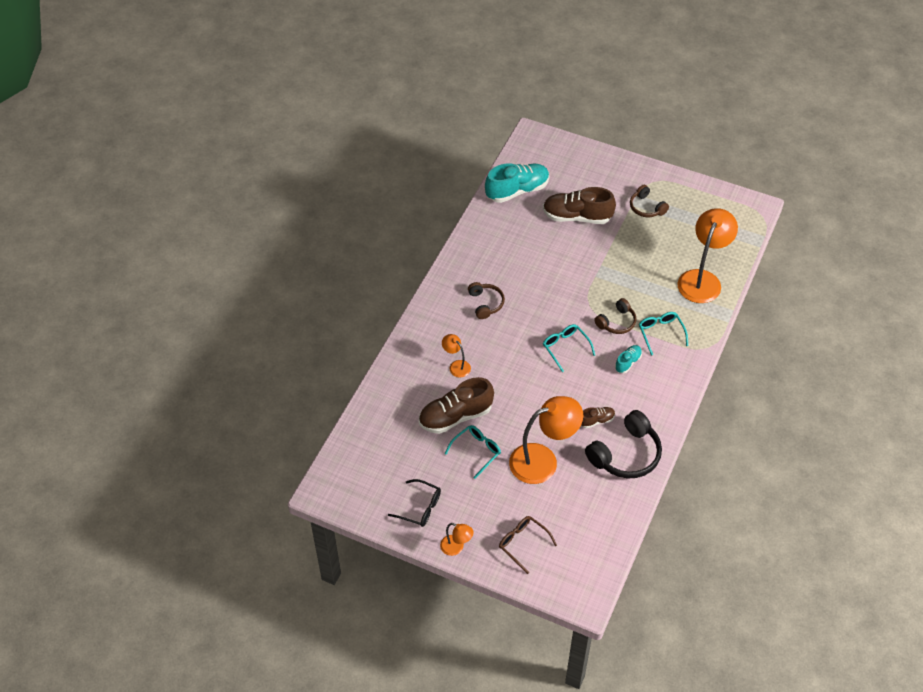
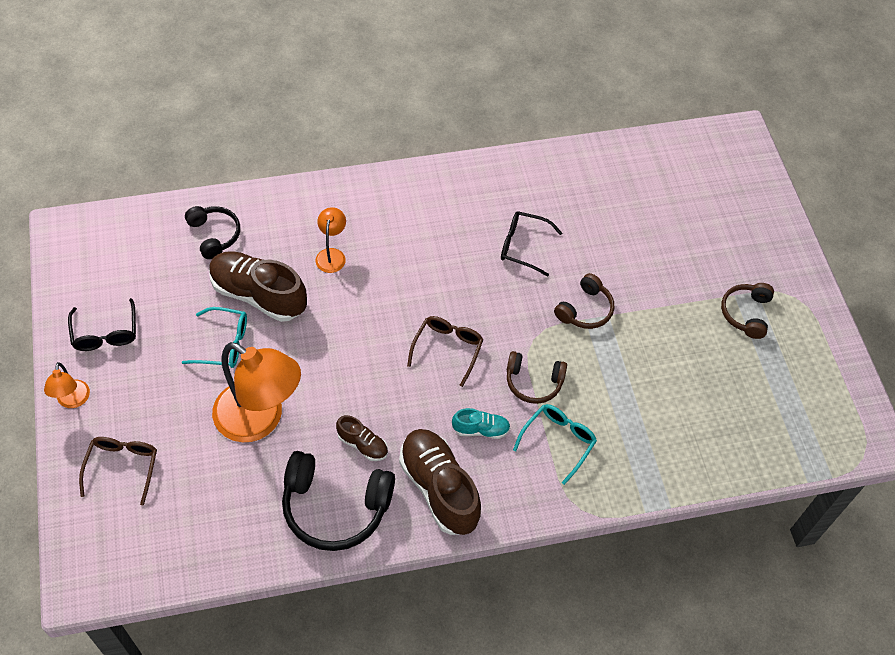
camera: 50 degrees right, 5 degrees up
brown headphones [468,282,505,319] -> brown headphones moved to [554,273,614,329]
turquoise shoe [485,163,549,203] -> none
brown shoe [543,187,616,224] -> brown shoe moved to [399,429,481,535]
turquoise glasses [543,324,595,372] -> brown glasses [407,316,483,387]
orange lamp [678,208,738,303] -> none
none -> black headphones [185,206,240,259]
none -> black glasses [501,211,562,277]

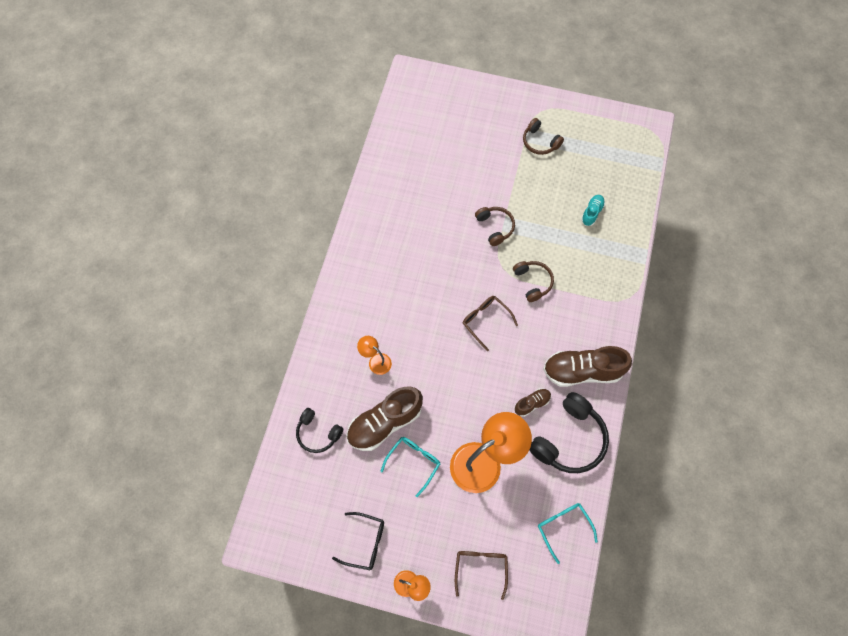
camera: 60 degrees left, 10 degrees up
brown glasses [79,437,157,505] -> brown glasses turned 60 degrees clockwise [455,551,508,600]
black headphones [185,206,240,259] -> black headphones turned 150 degrees counterclockwise [296,408,343,453]
turquoise shoe [452,408,511,439] -> turquoise shoe moved to [581,195,605,226]
black glasses [501,211,562,277] -> none
brown headphones [507,351,567,404] -> brown headphones turned 60 degrees counterclockwise [513,261,554,302]
turquoise glasses [513,404,597,485] -> turquoise glasses moved to [538,503,598,564]

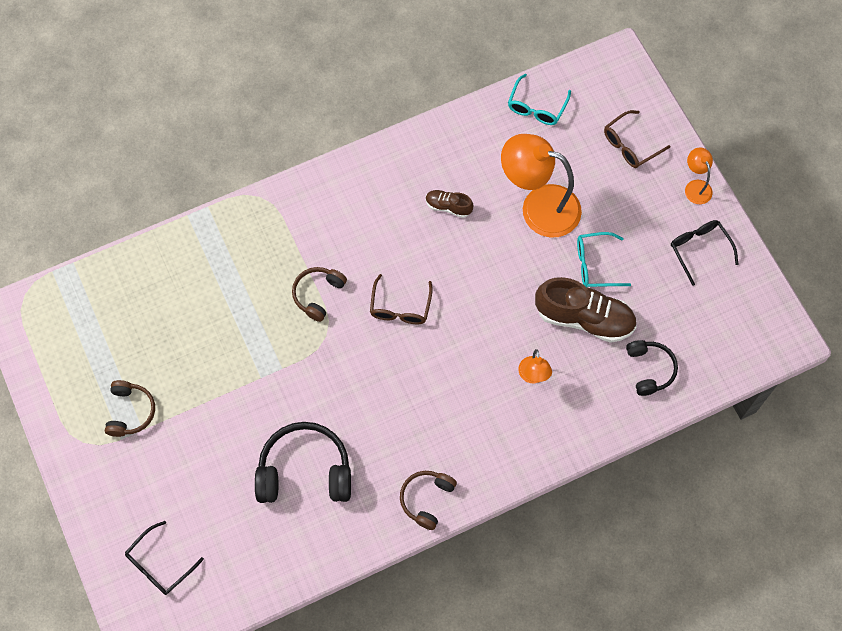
camera: 130 degrees left, 0 degrees up
brown headphones [475,207,515,246] -> brown headphones moved to [400,471,457,530]
black headphones [529,392,609,473] -> black headphones moved to [255,422,351,503]
brown shoe [543,346,632,387] -> none
turquoise shoe [581,195,605,226] -> none
none -> black glasses [125,521,204,595]

